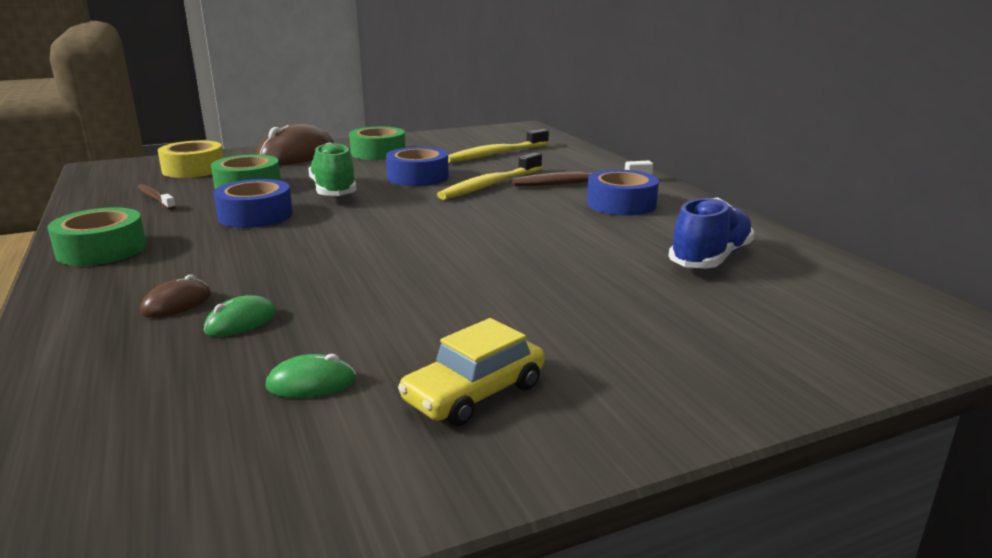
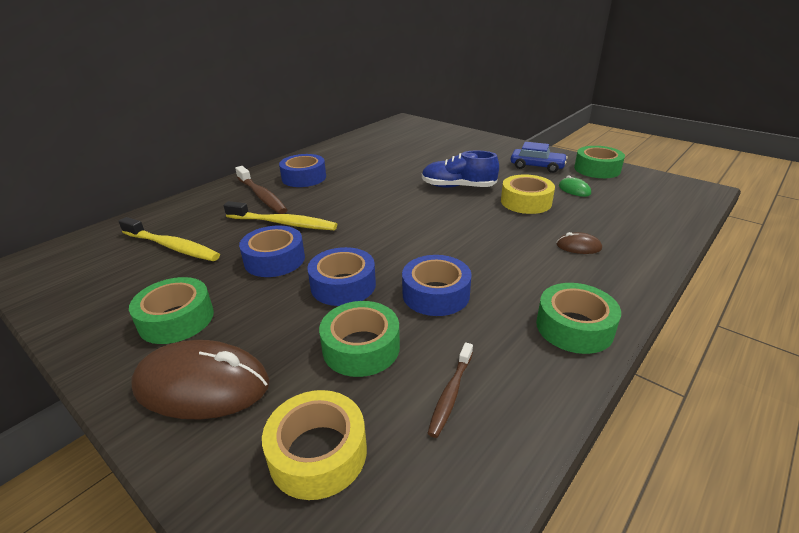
camera: 115 degrees left, 10 degrees up
green mouse [204,295,276,337] -> none
green shoe [308,143,357,196] -> blue tape [307,247,376,306]
yellow car [398,318,544,426] -> blue car [511,142,568,173]
blue shoe [669,197,754,269] -> blue shoe moved to [422,151,499,188]
none -> yellow tape [501,175,555,214]
none -> green tape [574,146,625,178]

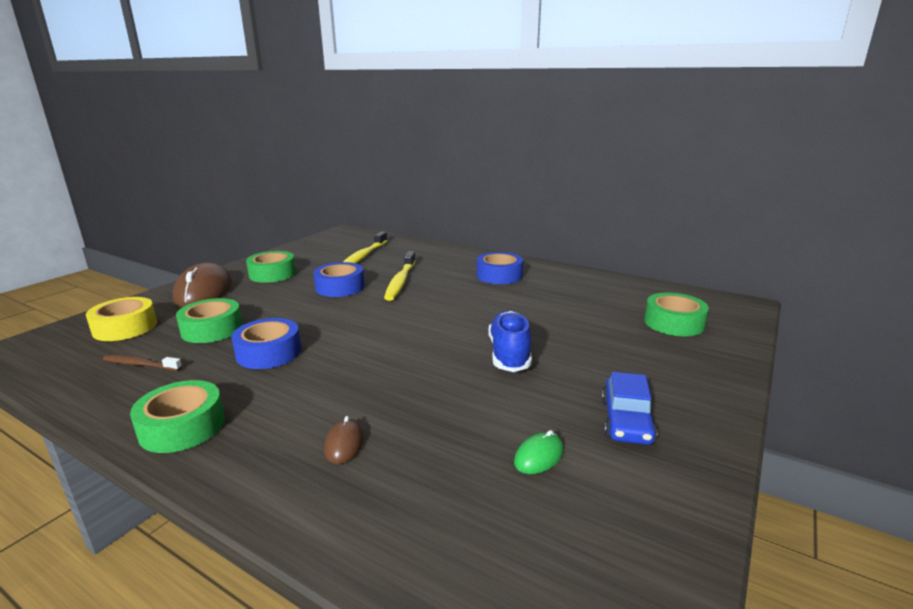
camera: 80 degrees right, 10 degrees down
brown toothbrush [235,166,287,214] -> none
blue tape [307,247,376,306] -> none
yellow tape [501,175,555,214] -> none
green tape [574,146,625,178] -> green tape moved to [644,293,709,336]

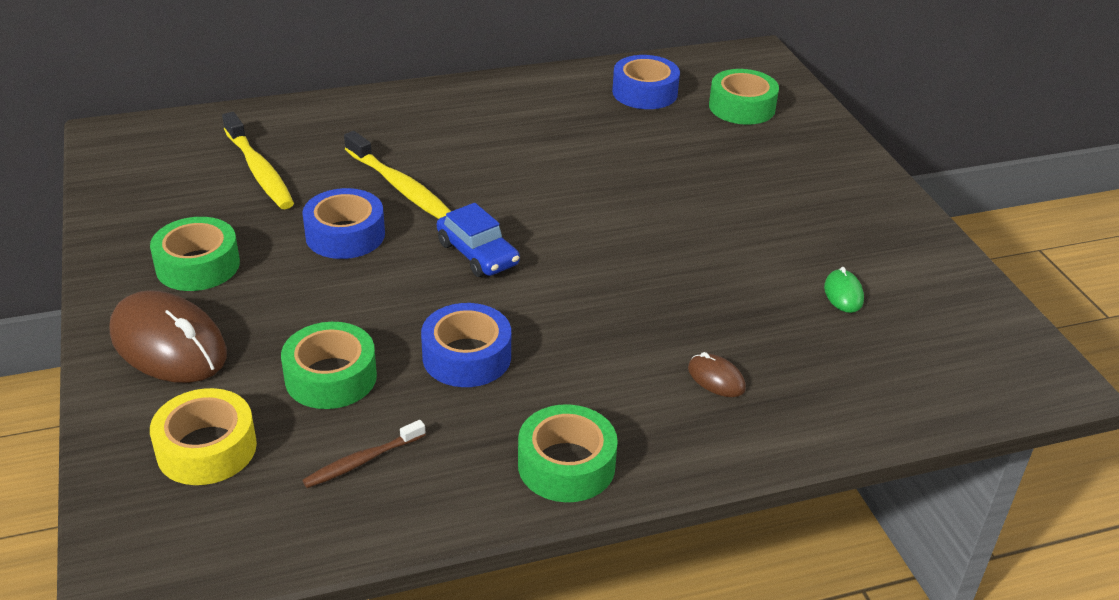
camera: 50 degrees left, 15 degrees up
blue tape [477,252,523,284] -> blue tape moved to [612,55,680,109]
blue shoe [488,311,532,372] -> none
blue car [602,372,657,445] -> blue car moved to [437,203,520,277]

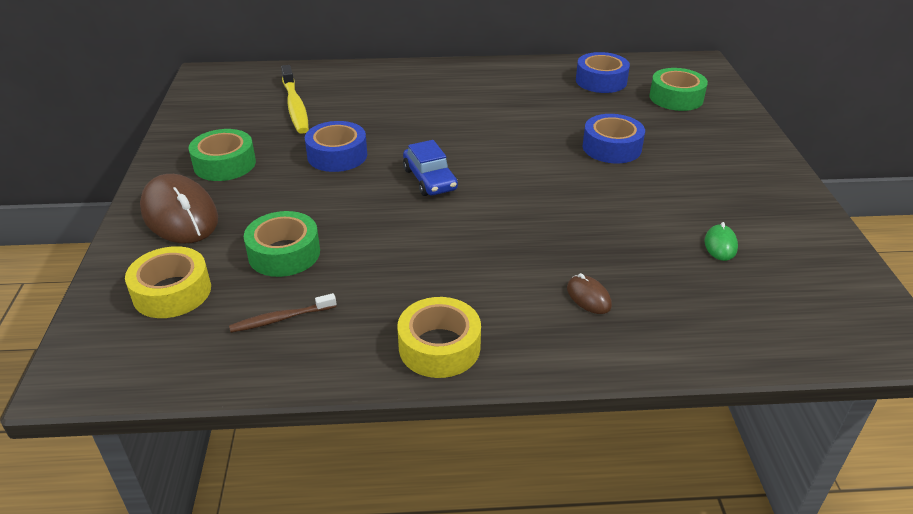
camera: 15 degrees right, 0 degrees up
yellow toothbrush [344,131,451,219] -> none
blue tape [421,303,511,387] -> blue tape moved to [583,114,645,163]
green tape [518,404,618,502] -> yellow tape [397,297,481,378]

